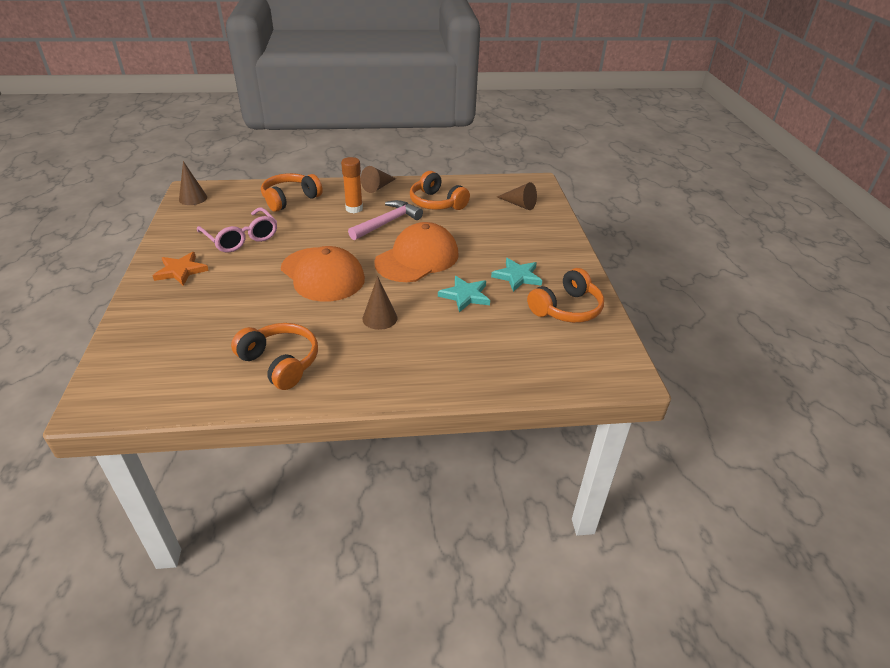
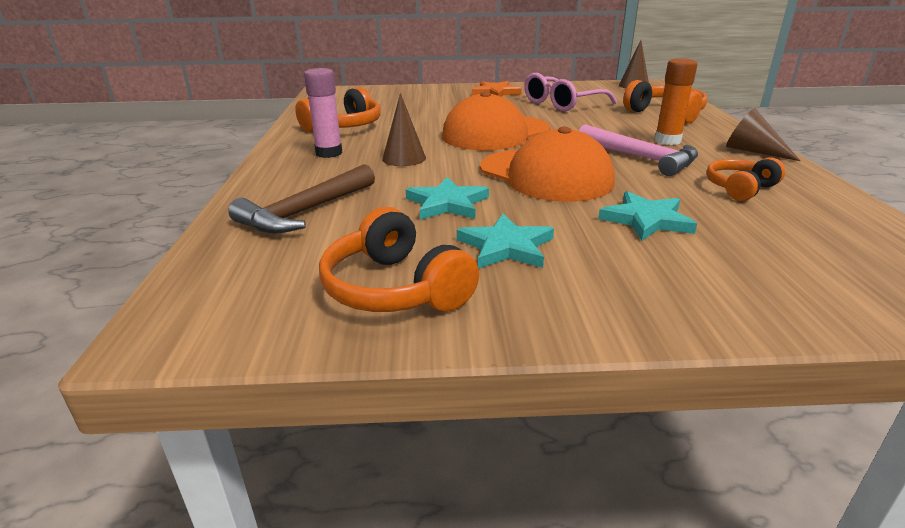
camera: 95 degrees right, 10 degrees down
orange headphones [410,171,470,210] -> orange headphones [706,157,785,201], size x0.66
brown cone [497,182,537,210] -> none
none -> brown hammer [228,164,375,233]
none -> pink glue stick [304,68,342,158]
none -> turquoise star [598,191,697,241]

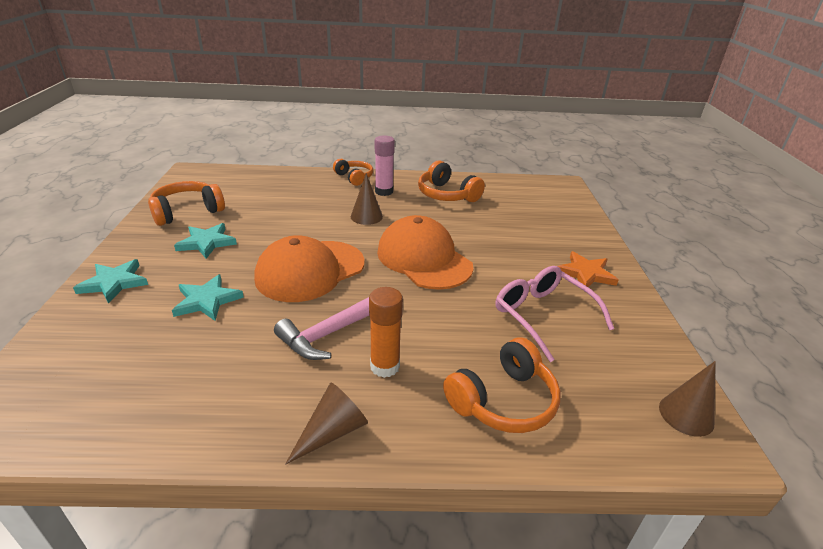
camera: 90 degrees right, 5 degrees up
brown hammer [228,164,375,233] -> none
turquoise star [406,177,489,220] -> turquoise star moved to [73,259,148,304]
orange headphones [706,157,785,201] -> orange headphones moved to [333,159,373,186]

